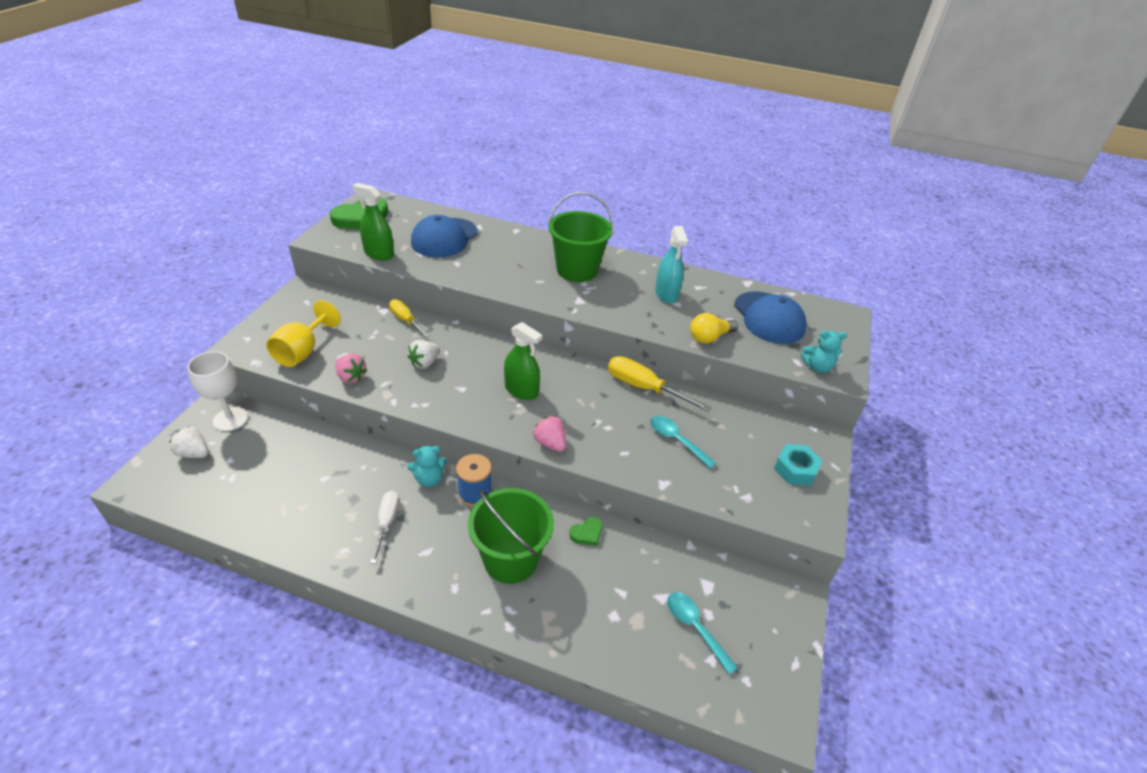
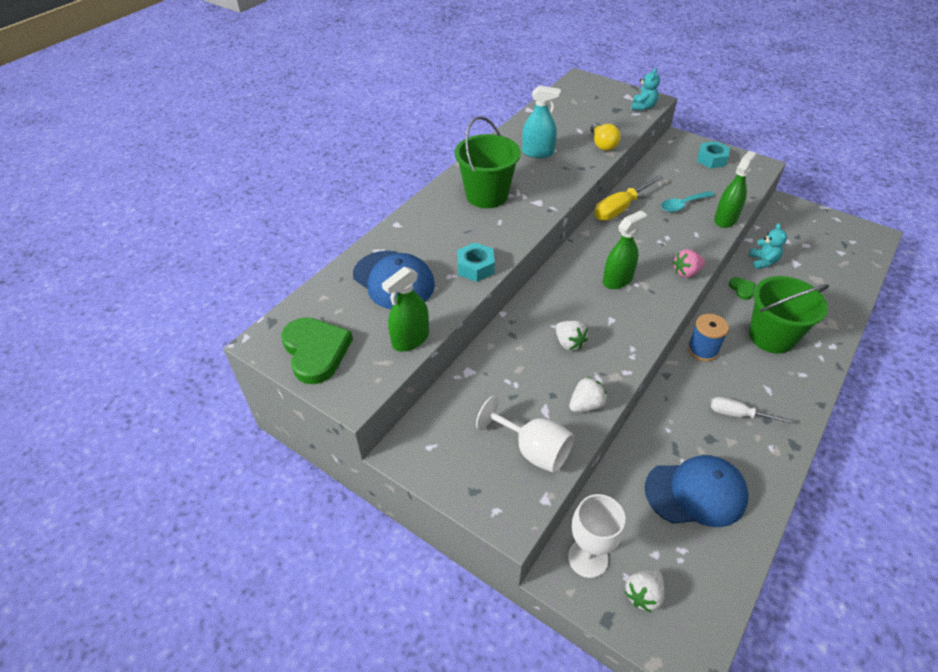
camera: 70 degrees left, 5 degrees up
yellow goblet [266,300,341,367] -> white goblet [476,395,574,473]
pink strawberry [335,354,367,384] -> white strawberry [569,377,607,412]
yellow screwdriver [389,299,430,337] -> none
turquoise teddy bear [407,446,447,487] -> turquoise teddy bear moved to [749,223,787,269]
turquoise spoon [667,592,738,675] -> none
blue cap [734,291,807,344] -> blue cap moved to [645,455,749,527]
none -> turquoise nut [457,243,495,282]
none -> green spray bottle [714,151,756,228]

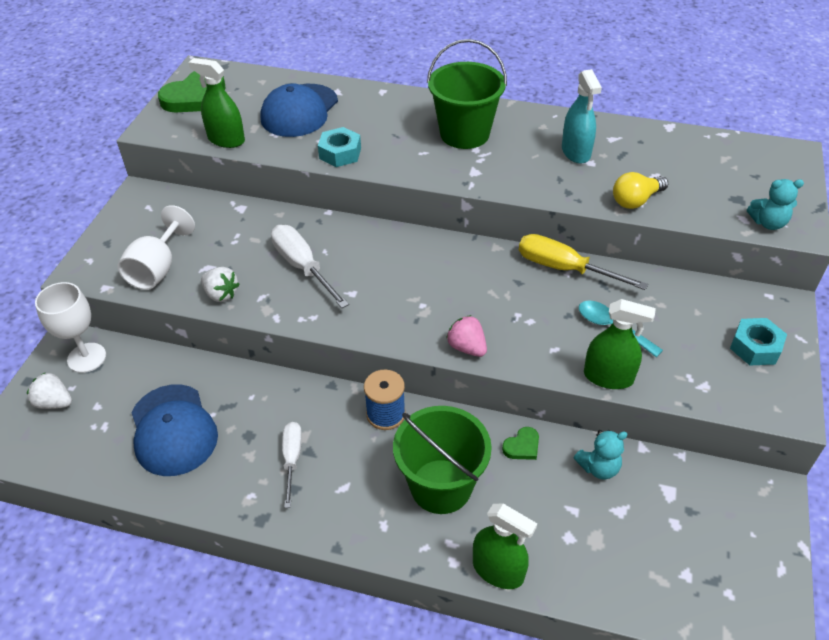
camera: 70 degrees right, 0 degrees up
white strawberry [555,321,588,351] -> white screwdriver [271,225,349,308]
green spray bottle [603,210,647,289] -> green spray bottle moved to [473,503,537,589]

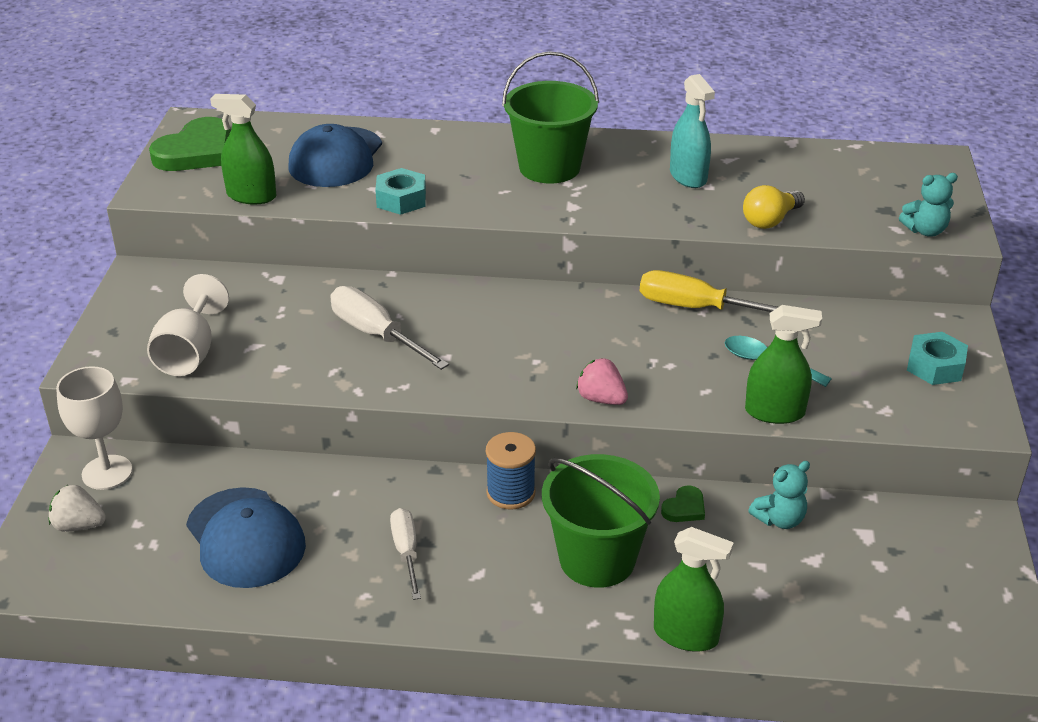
camera: 10 degrees left, 10 degrees down
white strawberry [201,267,239,302] -> none

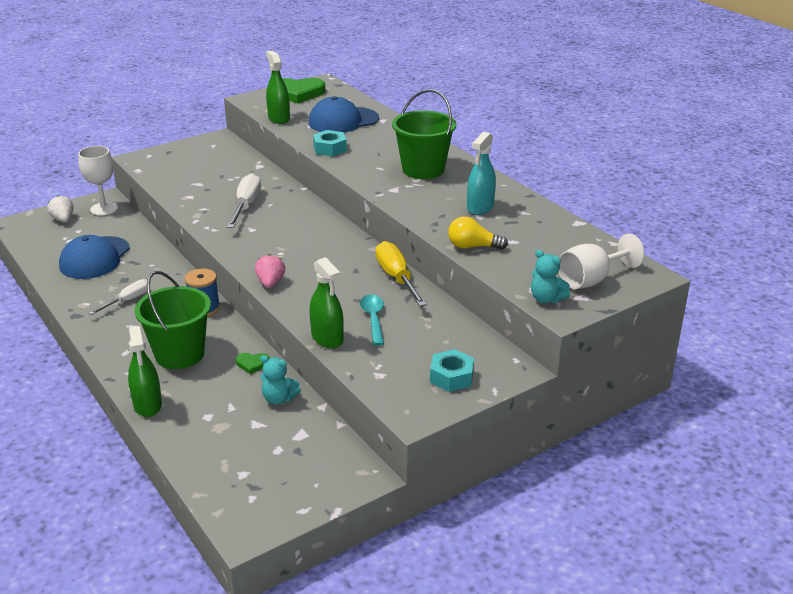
camera: 50 degrees right, 5 degrees down
white goblet [147,274,229,376] -> white goblet moved to [559,233,645,289]

